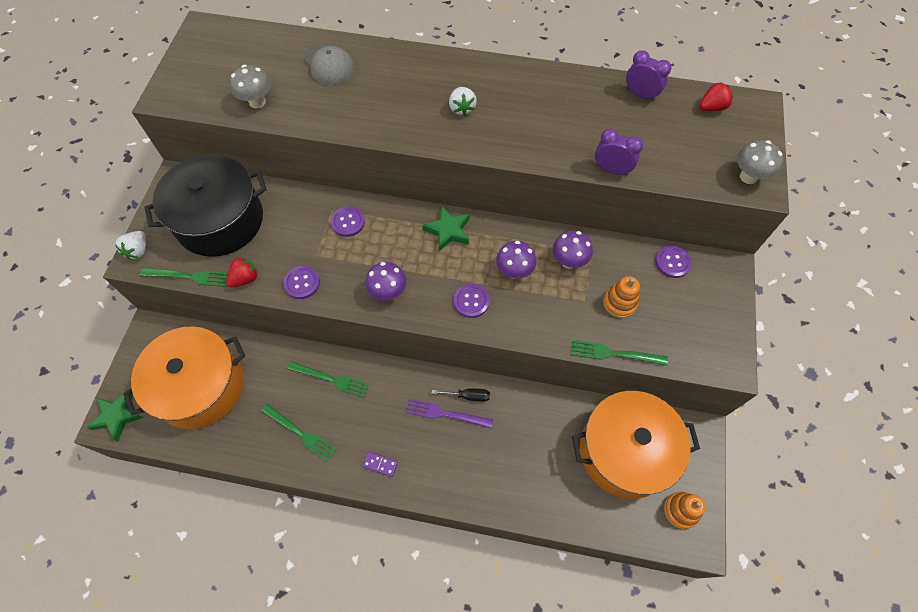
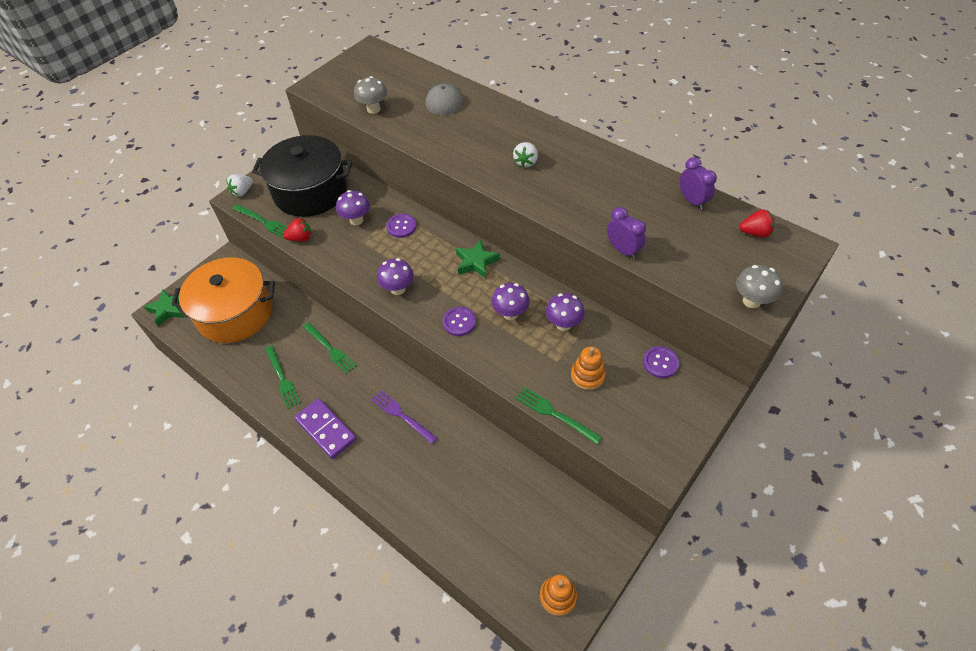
camera: 30 degrees right, 10 degrees down
purple button [283,266,320,299] -> none
purple domino [362,451,398,477] -> purple domino [294,398,357,459], size x2.10
black screwdriver [432,389,490,402] -> none
orange pot [572,391,700,499] -> none
none -> purple mushroom [336,190,370,225]

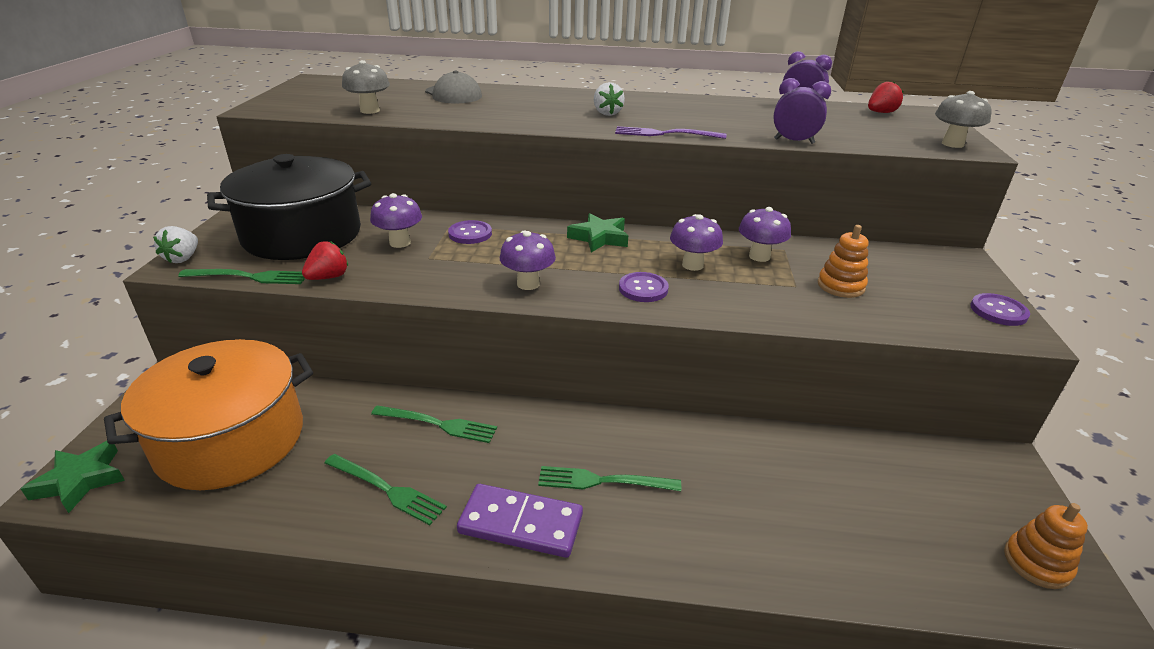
camera: 35 degrees left, 20 degrees down
purple fork [371,390,437,444] -> purple fork moved to [615,126,726,139]
green fork [516,387,602,444] -> green fork moved to [538,466,681,491]
purple button [643,346,680,378] -> purple button moved to [970,293,1030,326]

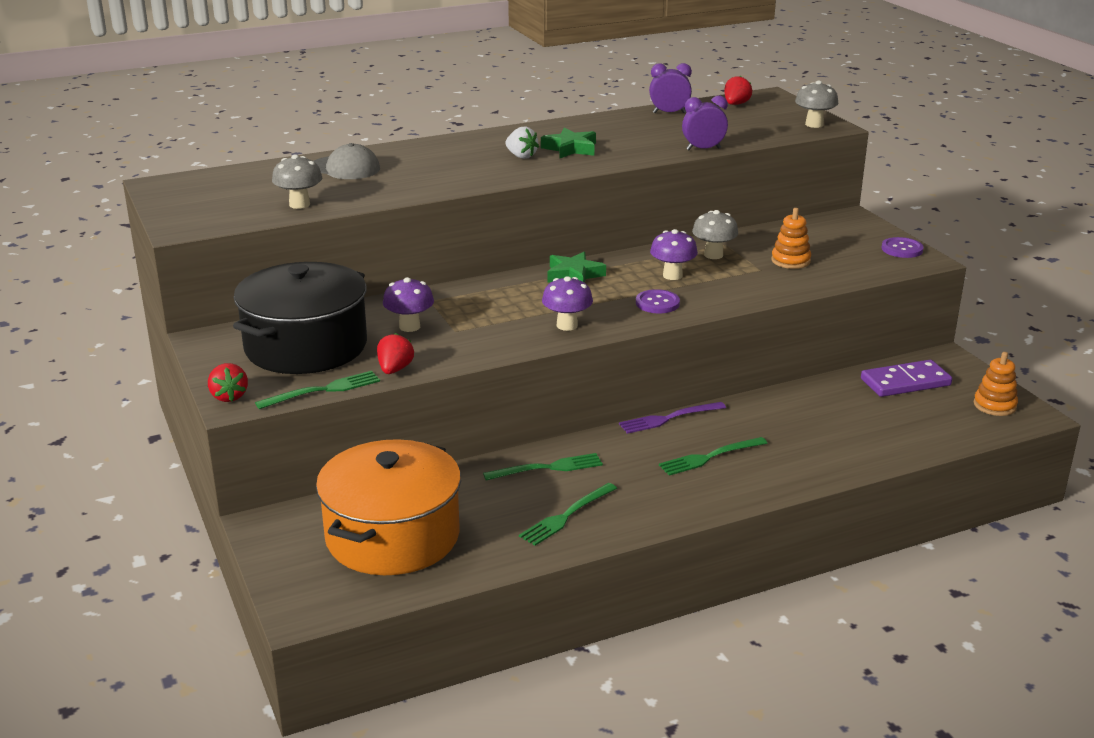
camera: 30 degrees left, 5 degrees down
green star [21,441,125,513] -> green star moved to [541,128,596,158]
white strawberry [153,226,198,263] -> red strawberry [208,363,248,402]
green fork [325,454,447,525] -> green fork turned 135 degrees clockwise [519,483,617,546]
purple button [448,220,492,244] -> none
purple domino [457,484,583,558] -> purple domino moved to [861,360,952,397]
purple fork [615,126,726,139] -> purple fork moved to [619,402,726,434]
purple mushroom [739,207,791,262] -> grey mushroom [692,210,738,259]

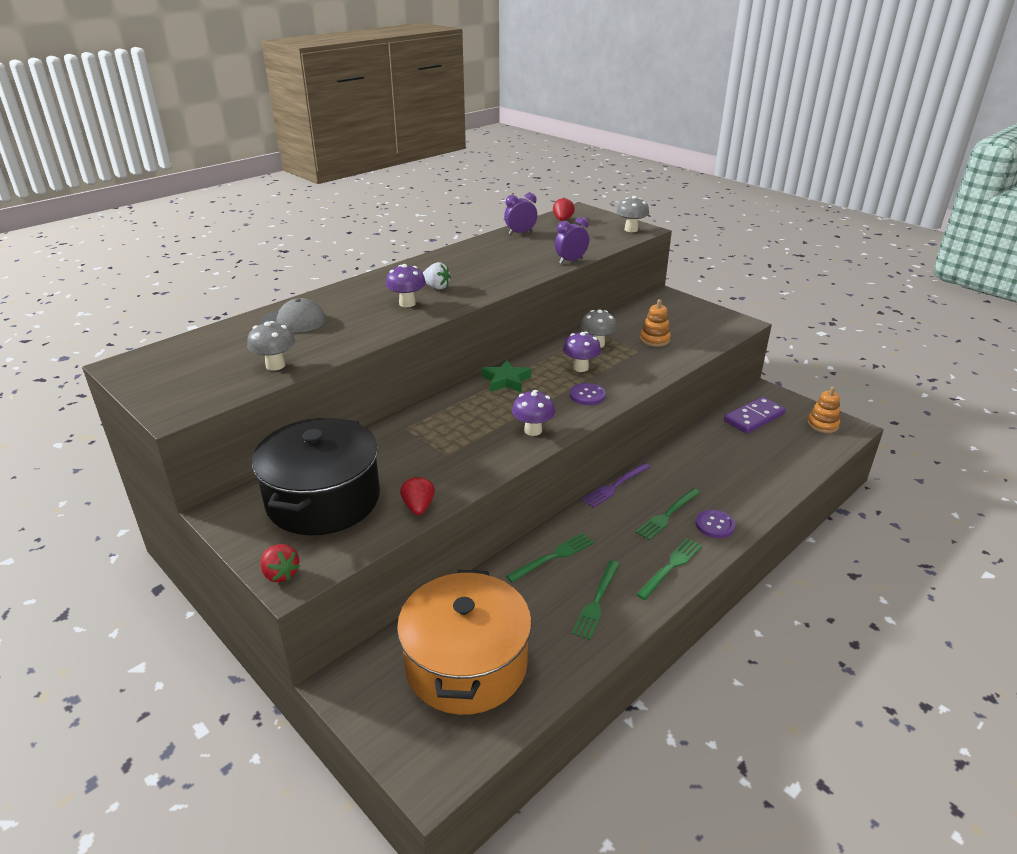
camera: 20 degrees left, 5 degrees up
green fork [255,371,380,409] -> green fork moved to [636,538,702,600]
purple mushroom [383,277,434,332] -> purple mushroom moved to [386,264,426,307]
green star [541,128,596,158] -> none
purple button [882,237,924,258] -> purple button moved to [696,509,735,538]

